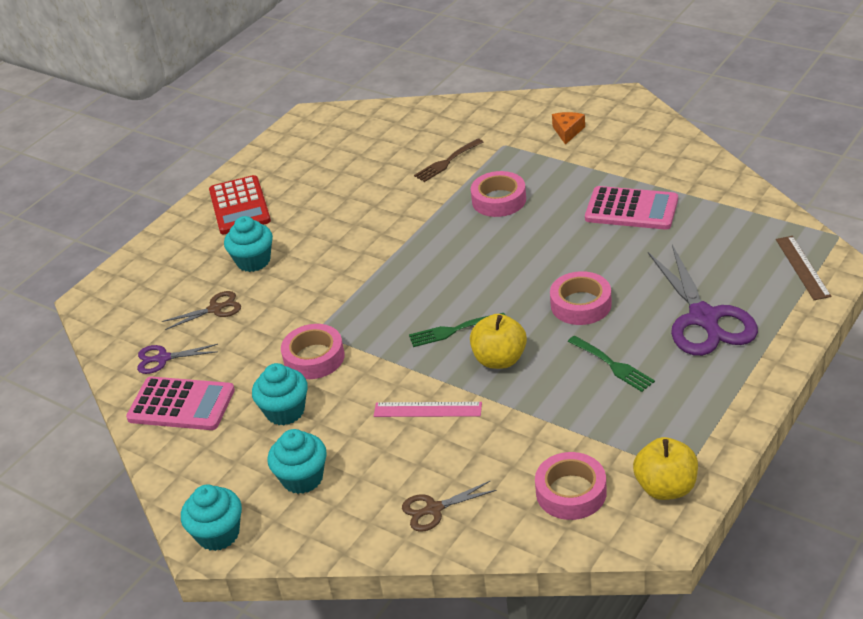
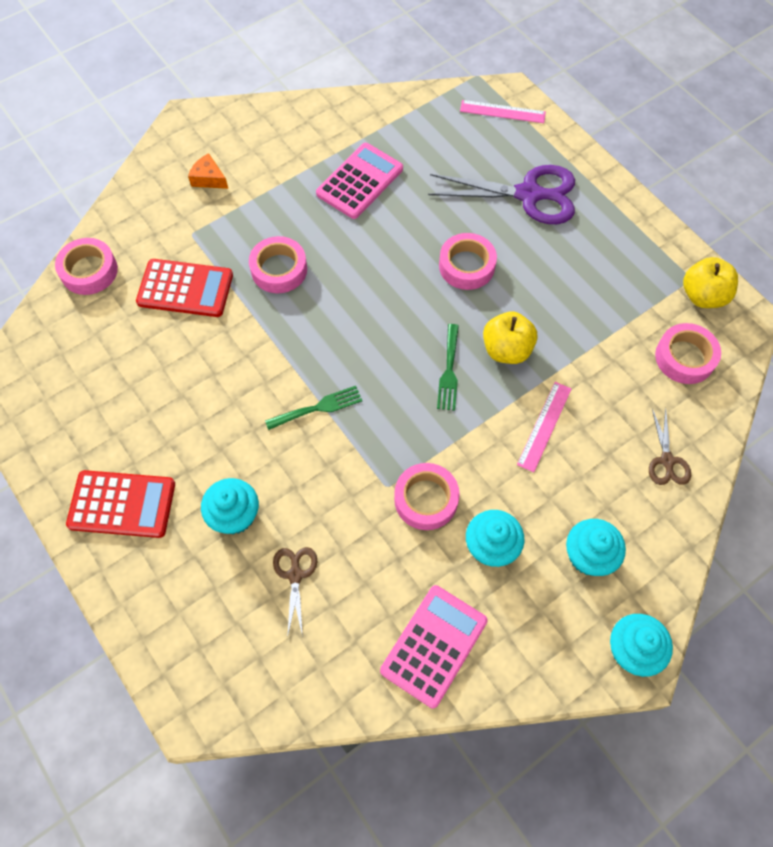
camera: 75 degrees left, 25 degrees up
purple scissors [137,344,218,374] -> none
brown fork [414,139,483,182] -> red calculator [136,259,233,317]
green fork [568,336,655,392] -> green fork moved to [265,386,362,430]
brown ruler [776,236,831,300] -> pink ruler [460,100,546,123]
none -> pink tape [55,238,118,295]

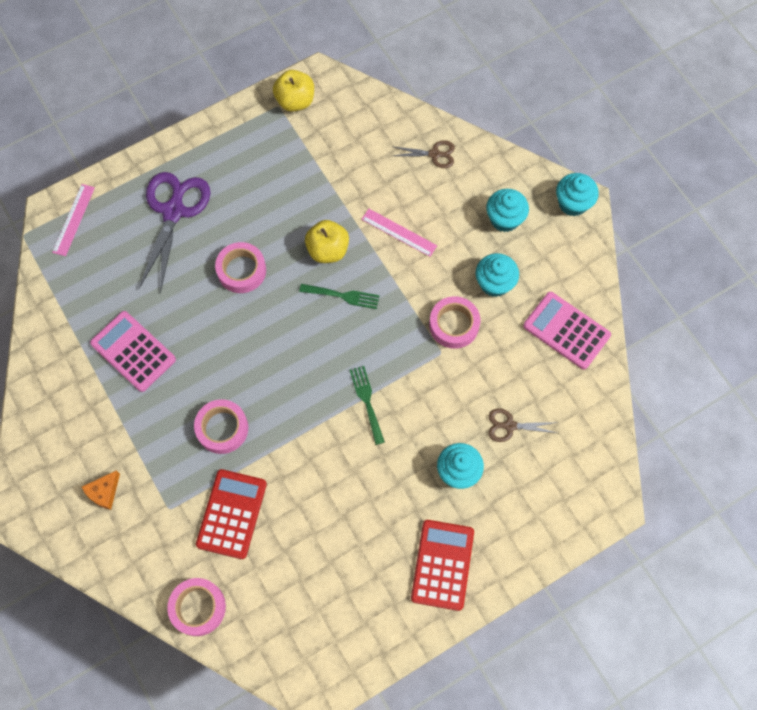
camera: 85 degrees left, 5 degrees up
pink tape [655,323,721,384] -> none

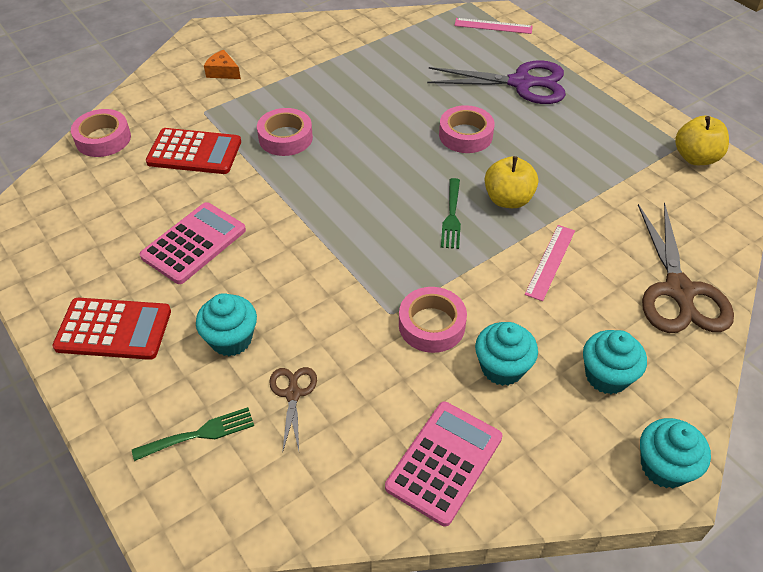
camera: 85 degrees right, 20 degrees down
pink calculator [90,311,176,392] -> pink calculator moved to [140,202,246,284]
green fork [350,366,385,445] -> green fork moved to [132,407,254,461]
brown scissors [393,140,455,168] -> brown scissors [638,202,734,333], size x2.01

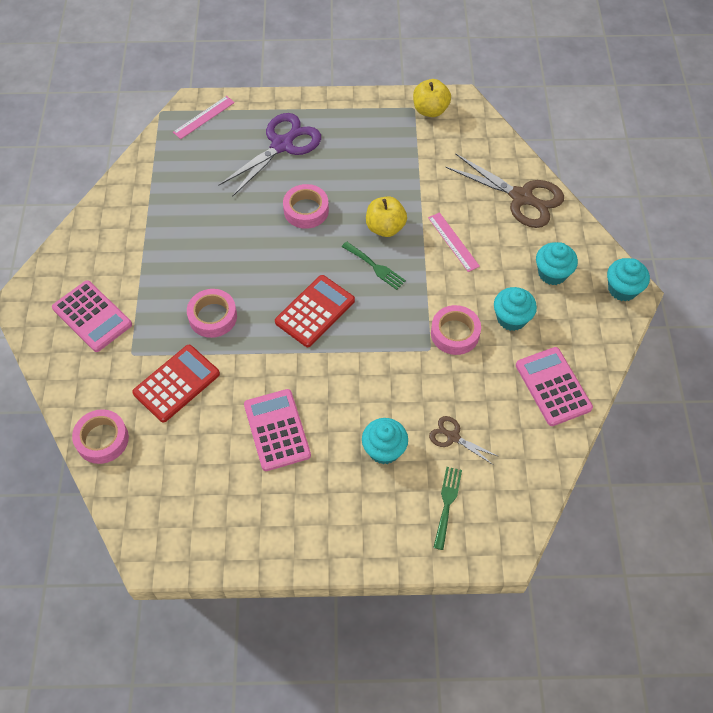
camera: 55 degrees left, 10 degrees up
red calculator [52,298,171,360] -> red calculator moved to [275,275,355,347]
orange cheese [204,50,241,79] -> pink calculator [52,280,132,352]

